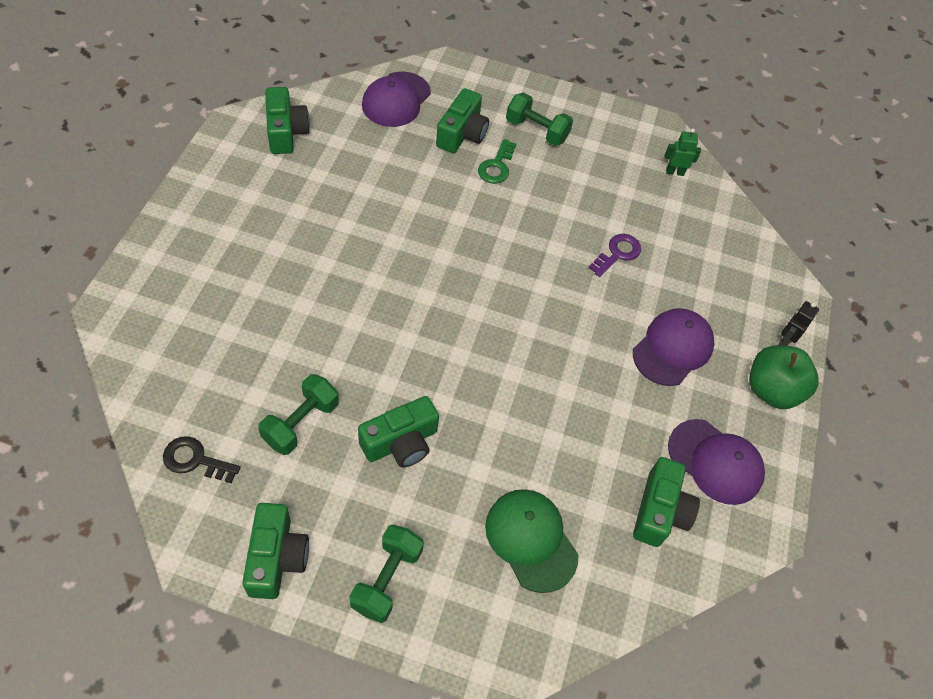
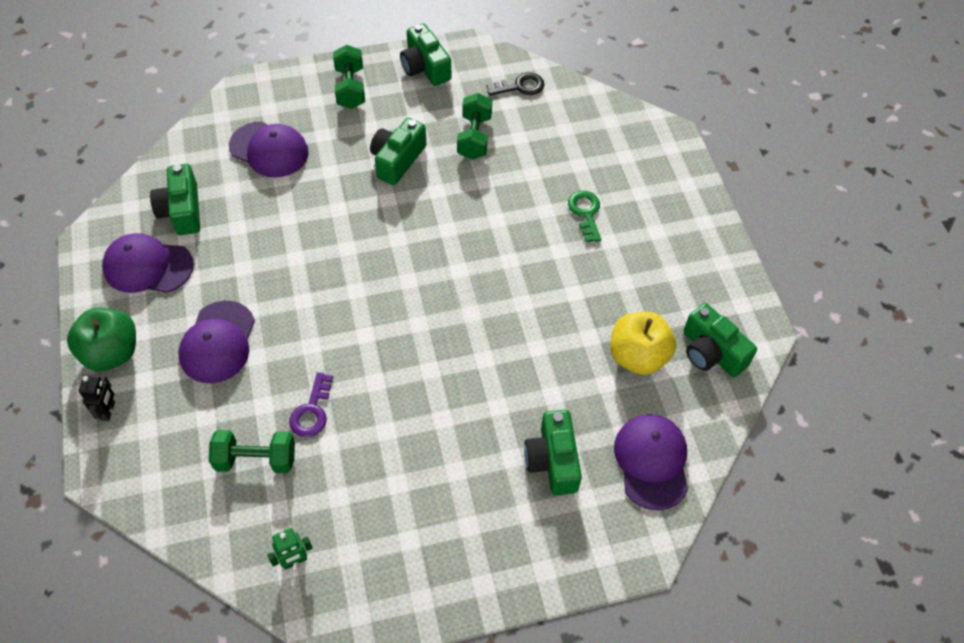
camera: 155 degrees right, 0 degrees up
green key [478,139,517,184] -> green key moved to [568,191,601,242]
green cap [485,489,579,593] -> purple cap [229,121,309,178]
green dumbbell [506,93,573,146] -> green dumbbell moved to [209,430,295,473]
none -> yellow apple [610,312,676,375]

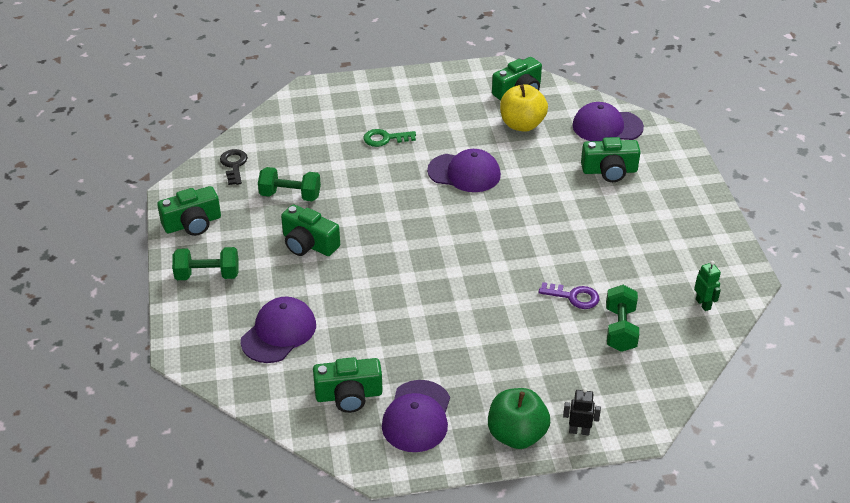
camera: 85 degrees left, 15 degrees down
purple cap [178,301,255,383] -> purple cap moved to [427,149,501,192]

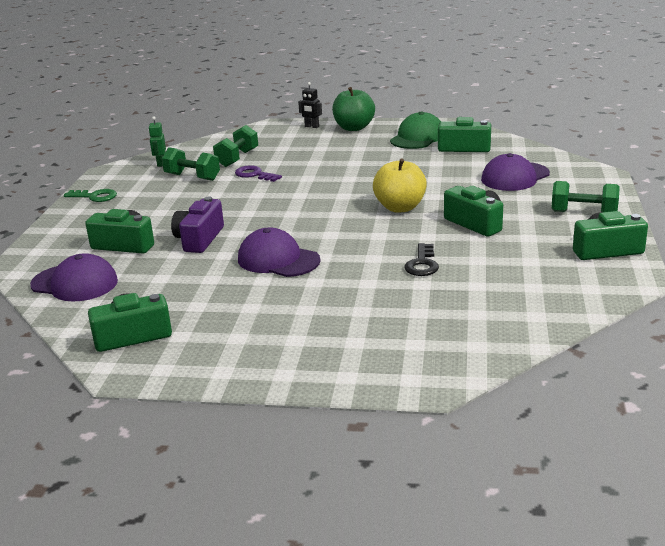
camera: 160 degrees left, 15 degrees down
black key [220,149,248,185] -> black key moved to [405,243,439,276]
green dumbbell [258,167,321,201] -> green dumbbell moved to [162,147,220,181]
green key [364,129,416,147] -> green key moved to [64,189,117,202]
purple cap [382,380,450,452] -> green cap [390,111,441,149]
yellow apple [500,84,548,132] -> yellow apple moved to [373,159,427,212]
none -> purple camera [171,197,224,253]

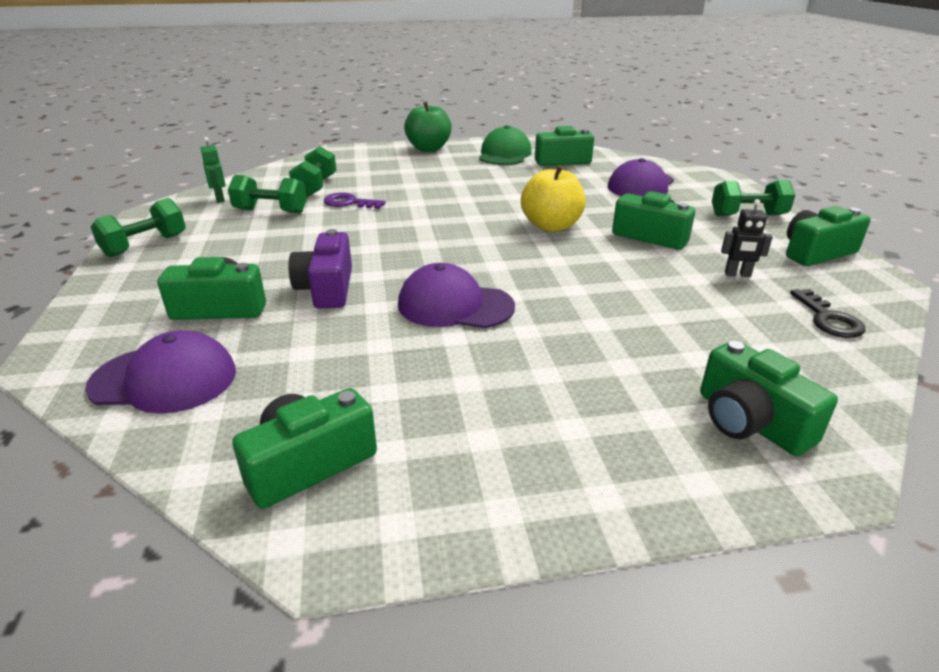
camera: 20 degrees left, 5 degrees up
green key [64,189,117,202] -> green dumbbell [91,198,186,257]
black robot [298,82,322,128] -> black robot moved to [721,199,773,277]
black key [405,243,439,276] -> black key moved to [790,289,866,338]
none -> green camera [700,340,838,456]

